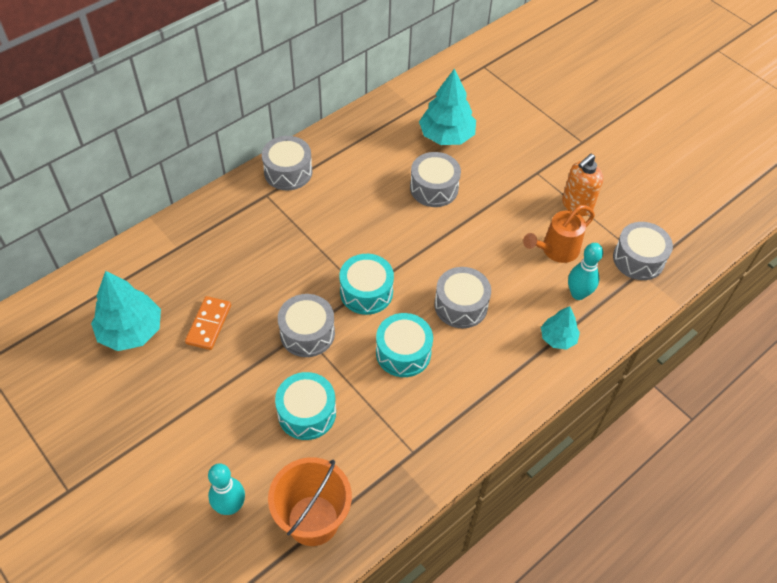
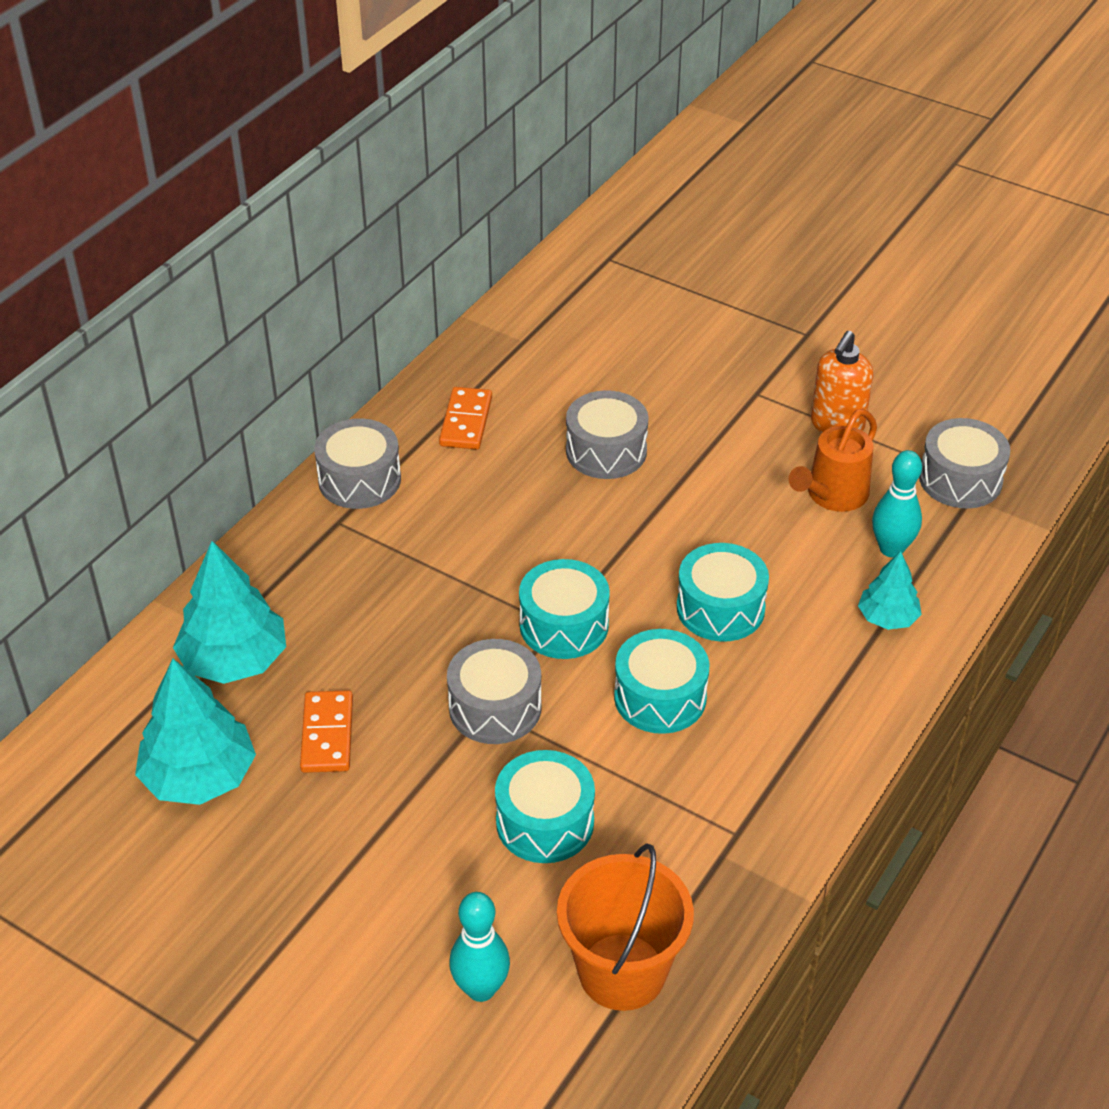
camera: 15 degrees left, 10 degrees down
turquoise tree [419,68,476,145] -> turquoise tree moved to [173,541,286,684]
grey drum [434,267,491,328] -> turquoise drum [677,543,769,642]
none -> orange domino [439,387,492,449]

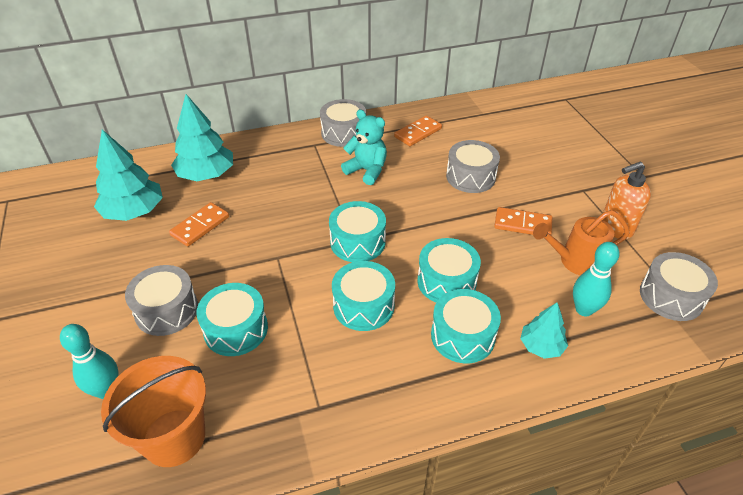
camera: 40 degrees right, 0 degrees up
grey drum [447,639,542,744] -> grey drum moved to [125,265,198,336]
none -> turquoise teddy bear [341,110,387,185]
none -> turquoise drum [431,289,501,363]
none -> orange domino [494,207,552,235]

